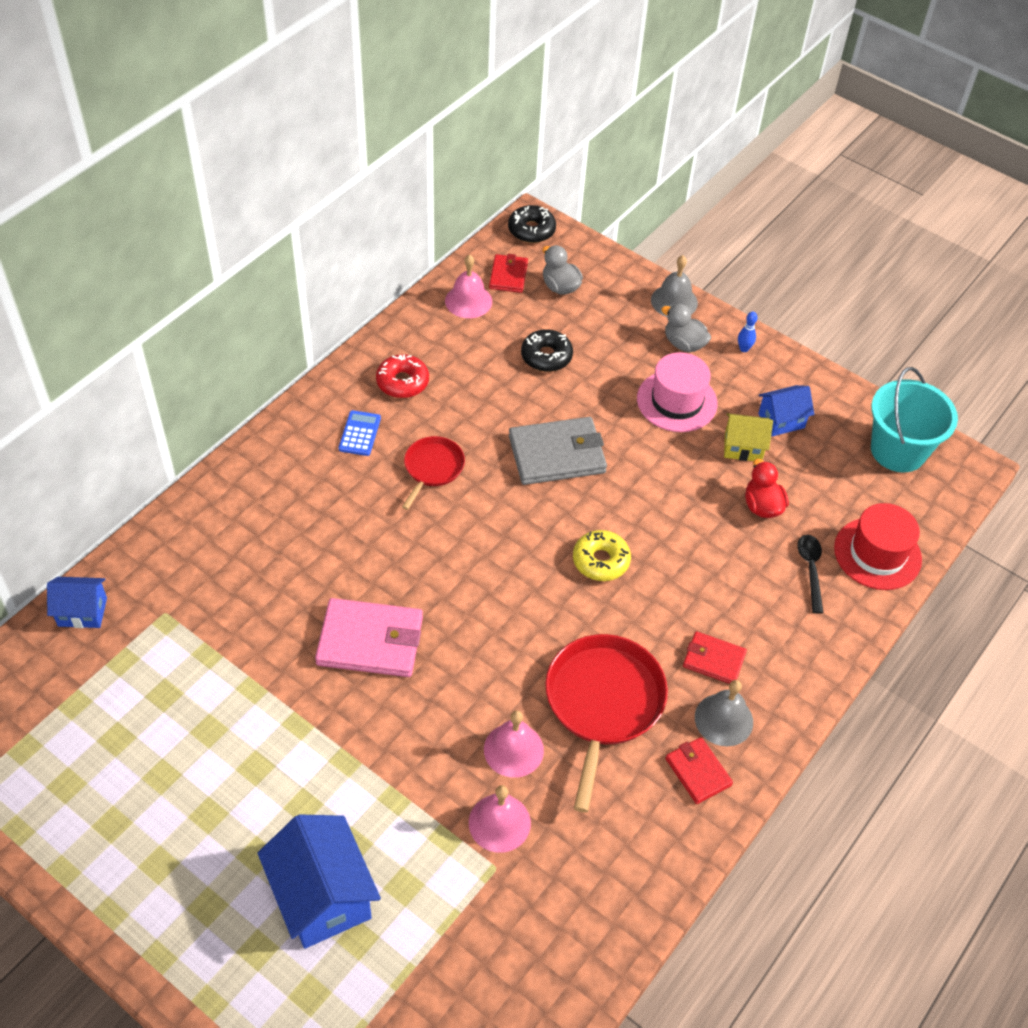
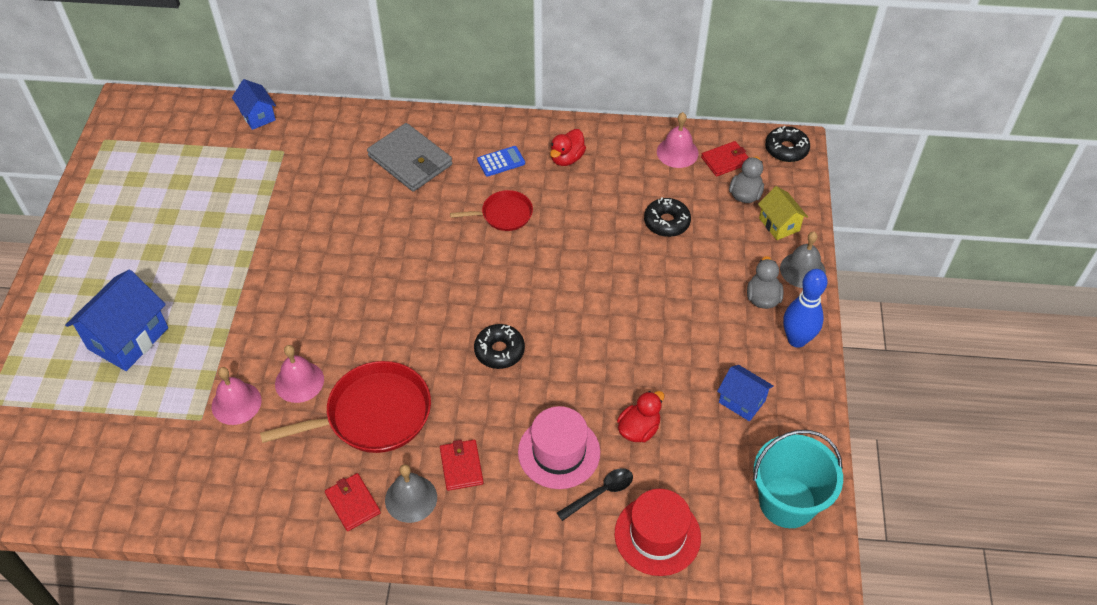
camera: 60 degrees right, 0 degrees up
pink wallet [315,598,423,677] -> none
red donut [376,354,429,398] -> red duck [550,129,586,166]
grey wallet [509,417,607,485] -> grey wallet moved to [367,123,453,192]
yellow donut [573,530,631,581] -> black donut [474,324,525,369]
pink hat [637,352,718,432] -> pink hat moved to [518,406,600,489]
red wallet [665,737,733,804] -> red wallet turned 60 degrees counterclockwise [325,473,381,531]
yellow house [724,413,773,461] -> yellow house moved to [758,186,808,240]
blue bowling pin [738,312,758,352] -> blue bowling pin [783,269,827,348], size x2.18

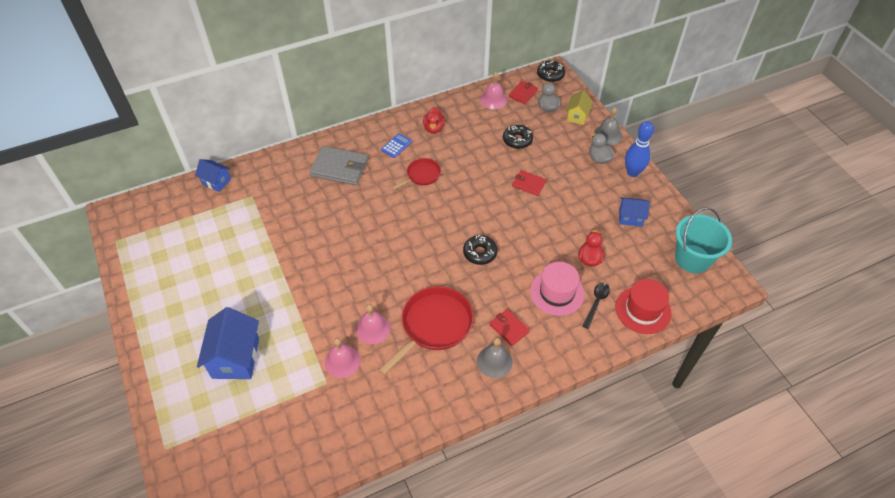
camera: 30 degrees left, 0 degrees up
red wallet [325,473,381,531] -> red wallet moved to [512,170,546,196]
yellow house [758,186,808,240] -> yellow house turned 75 degrees clockwise [566,90,593,125]

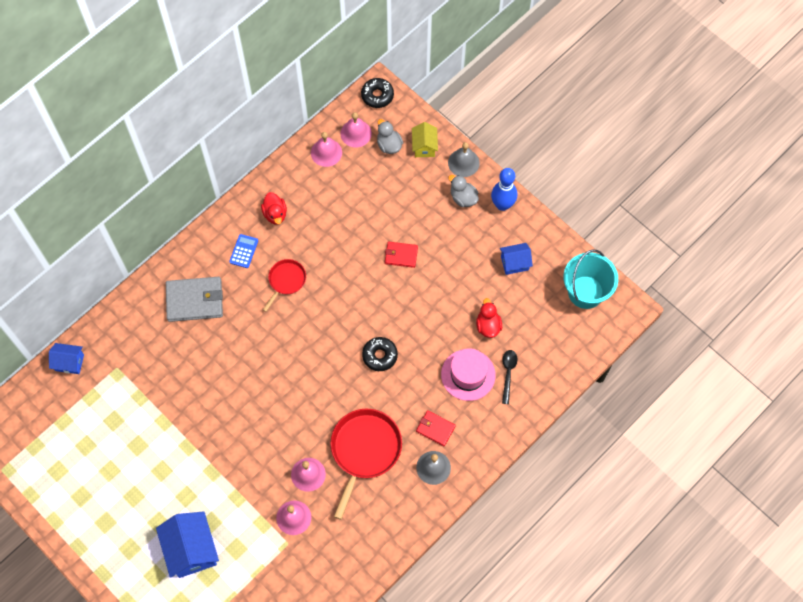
camera: 20 degrees left, 15 degrees up
black donut [503,125,533,149] -> none
red wallet [509,81,538,104] -> pink bell [340,112,372,147]
red hat [616,279,671,334] -> none

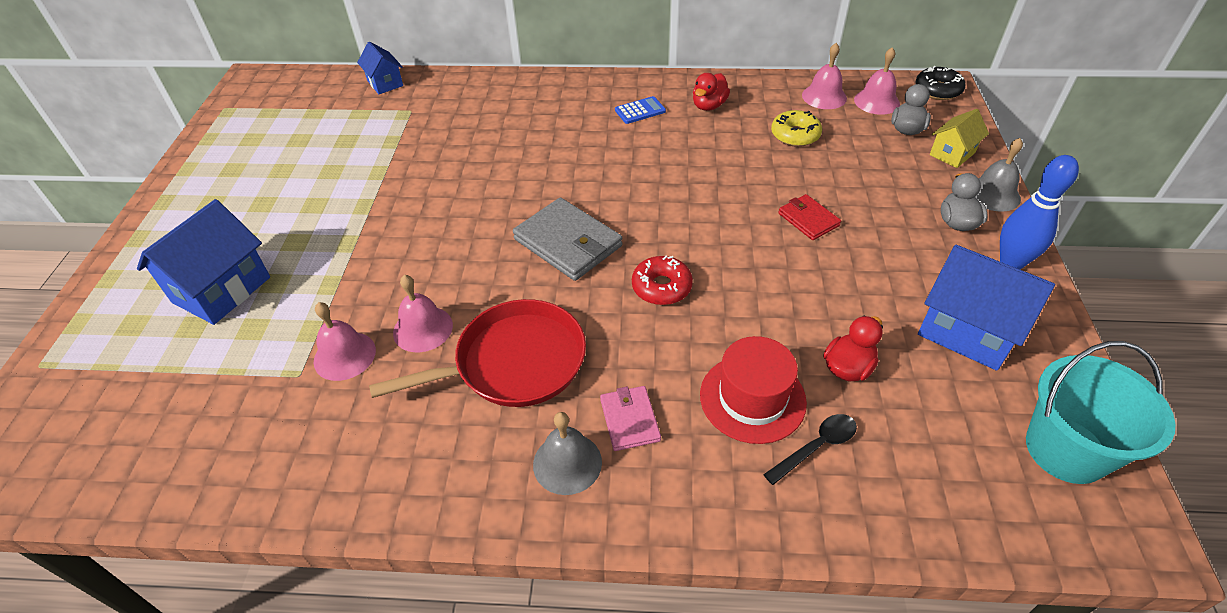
camera: 50 degrees right, 20 degrees down
grey wallet [166,277,223,322] -> grey wallet moved to [513,198,623,281]
red pan [263,259,306,312] -> none
black donut [362,337,398,371] -> red donut [632,256,693,305]
red wallet [416,410,456,446] -> pink wallet [600,386,661,451]
pink hat [441,348,496,401] -> red hat [700,336,807,444]
blue house [500,243,533,275] -> blue house [918,245,1055,371], size x1.75
none -> yellow donut [771,110,822,147]

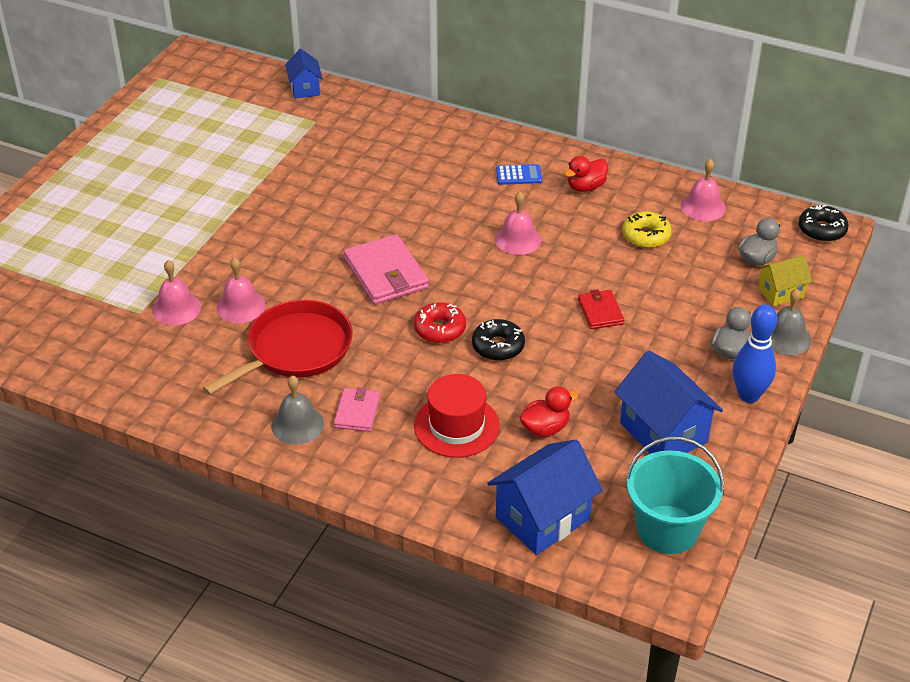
camera: 20 degrees right, 5 degrees down
blue house [137,199,270,325] -> blue house moved to [487,440,603,555]
red pan [369,299,586,407] -> red pan turned 45 degrees counterclockwise [203,300,353,395]
grey wallet [513,198,623,281] -> pink wallet [344,234,429,305]
black spoon [763,414,857,485] -> none
pink bell [854,47,900,115] -> pink bell moved to [495,192,541,255]
none -> black donut [472,319,525,361]

